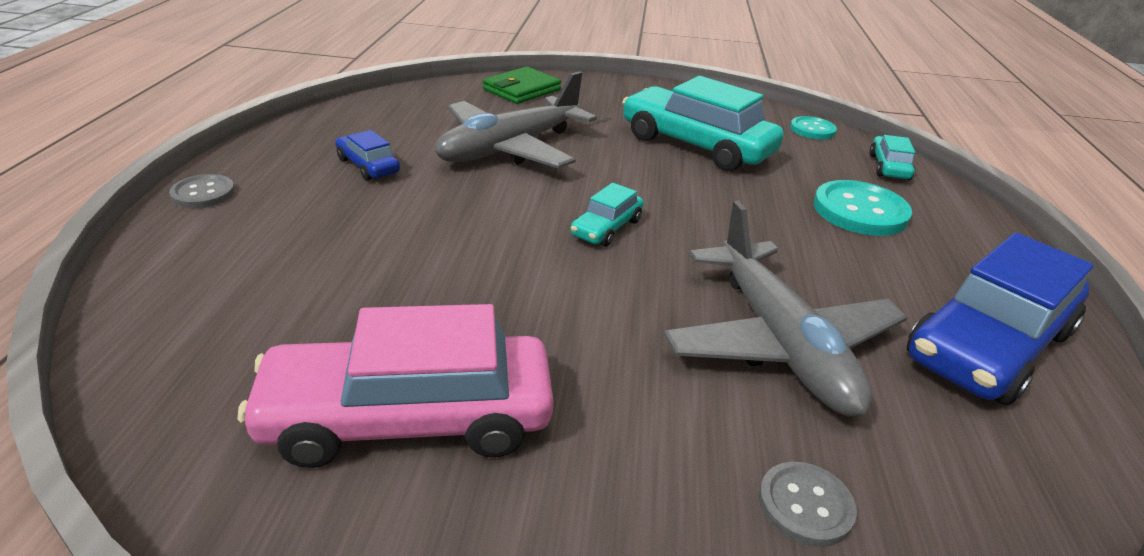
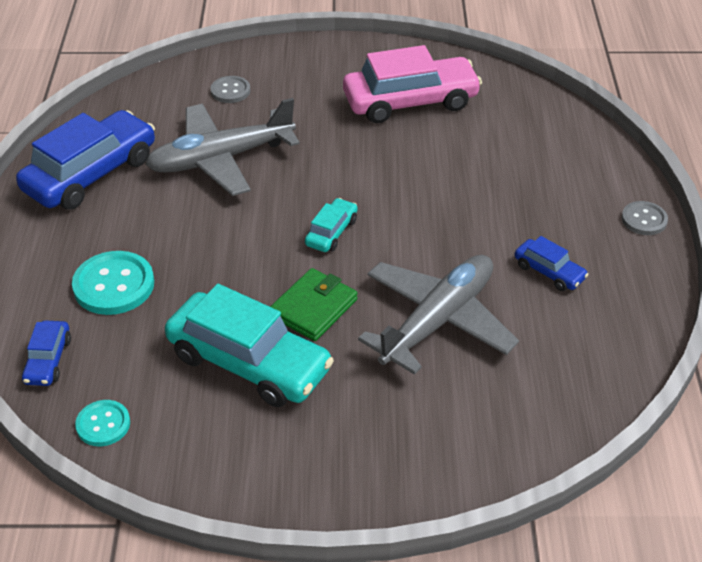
camera: 175 degrees right, 10 degrees up
green wallet [483,67,561,104] -> green wallet moved to [270,268,358,341]
grey plane [664,201,908,416] -> grey plane turned 90 degrees counterclockwise [145,98,300,196]
turquoise car [869,135,915,180] -> blue car [22,320,71,386]

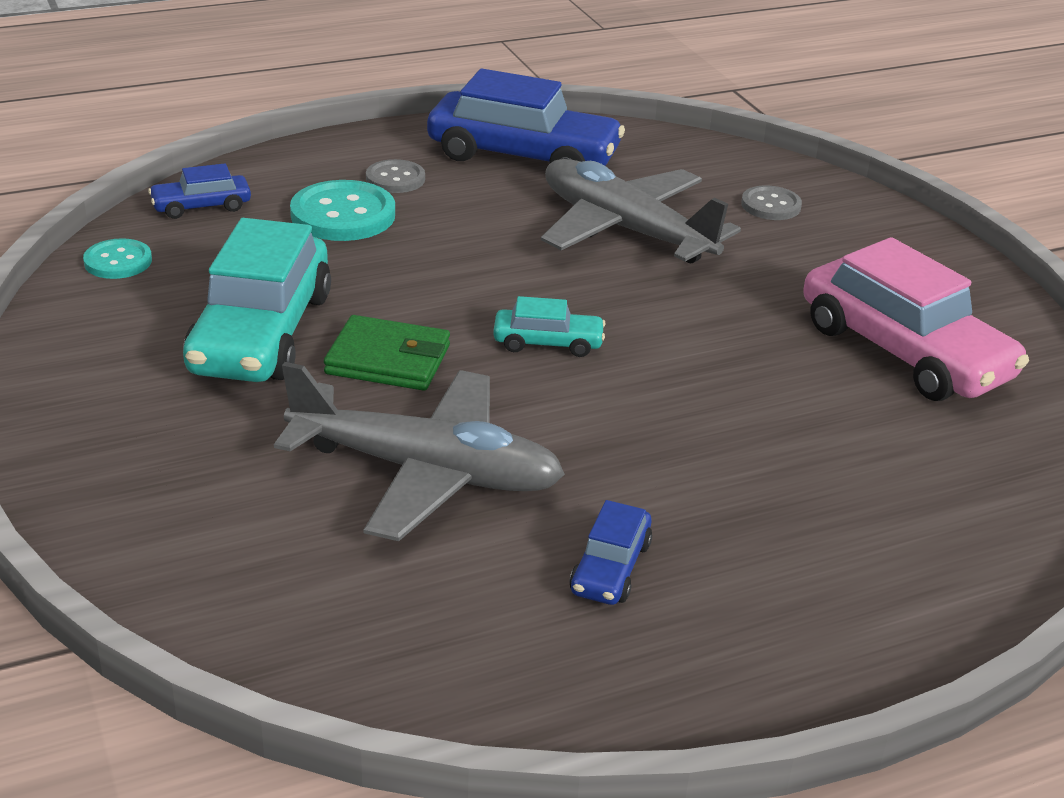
camera: 65 degrees right, 10 degrees down
grey button [622,201,668,235] -> grey button moved to [366,159,425,193]

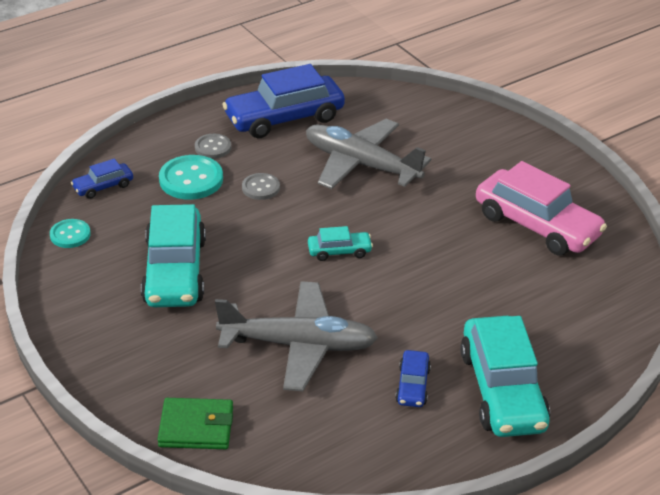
camera: 10 degrees left, 5 degrees up
green wallet [324,315,450,391] -> green wallet moved to [157,398,233,449]
blue car [427,68,625,166] -> blue car turned 150 degrees clockwise [222,64,345,138]
grey button [741,186,802,220] -> grey button moved to [242,173,280,200]
none -> turquoise car [460,316,550,437]

